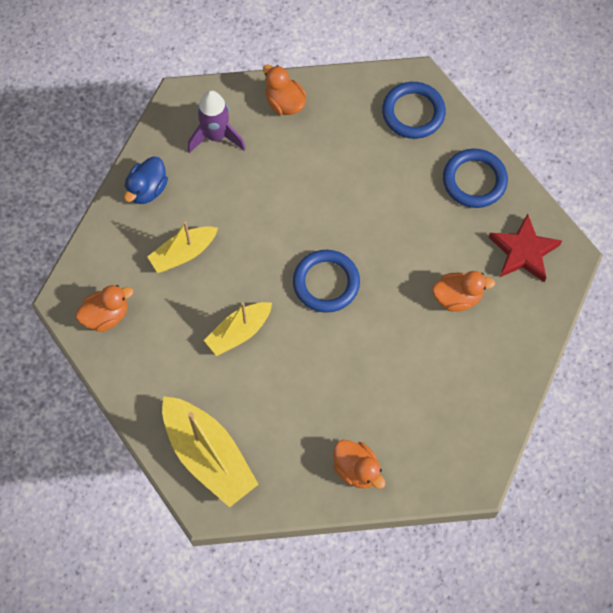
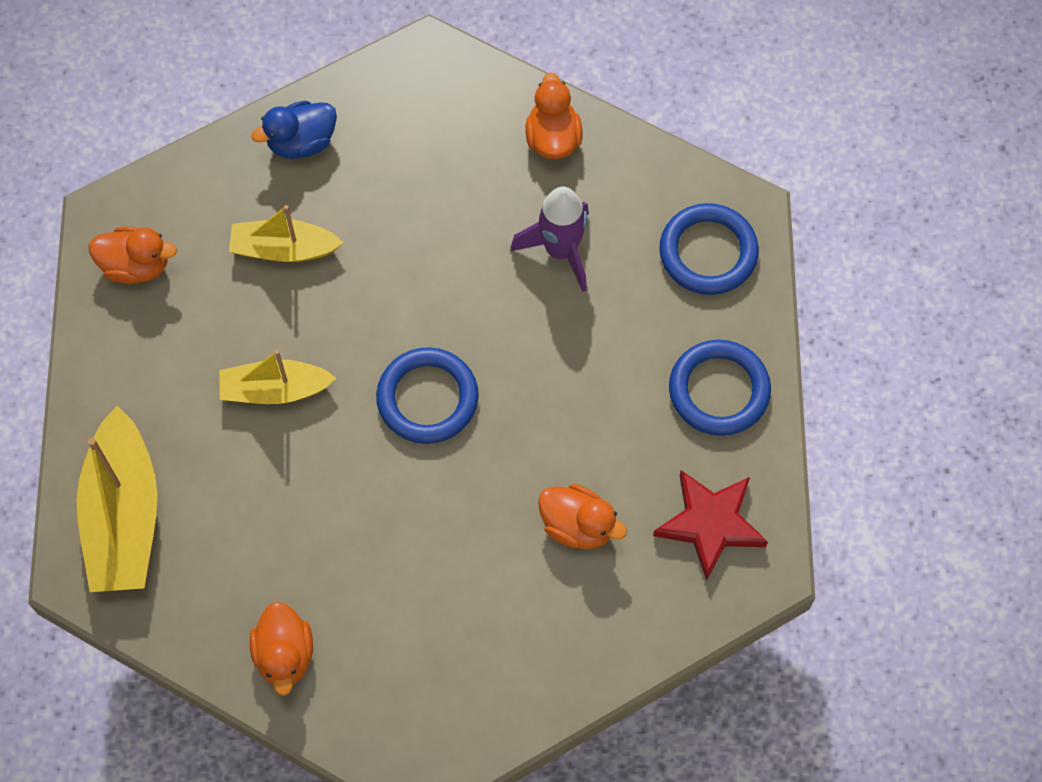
camera: 35 degrees right, 0 degrees up
purple rocket [188,90,246,153] -> purple rocket moved to [510,187,589,292]

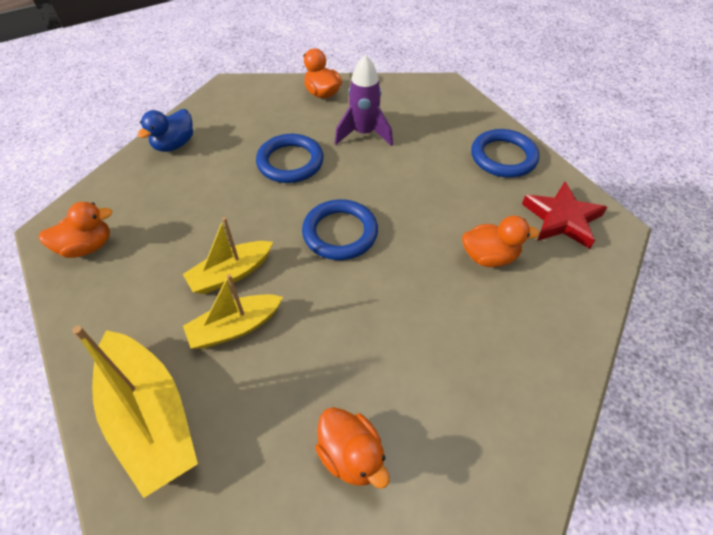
camera: 30 degrees left, 15 degrees down
yellow boat [229,205,344,262] -> yellow boat moved to [183,274,283,349]
blue ring [659,203,759,295] -> blue ring moved to [256,134,324,183]

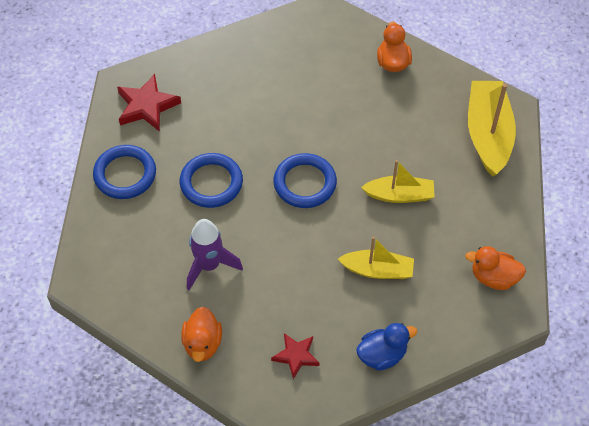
camera: 145 degrees left, 5 degrees up
yellow boat [183,274,283,349] -> yellow boat moved to [338,236,414,279]
blue ring [256,134,324,183] -> blue ring moved to [180,153,243,208]
orange duck [462,216,540,267] -> none
none -> red star [271,333,320,379]

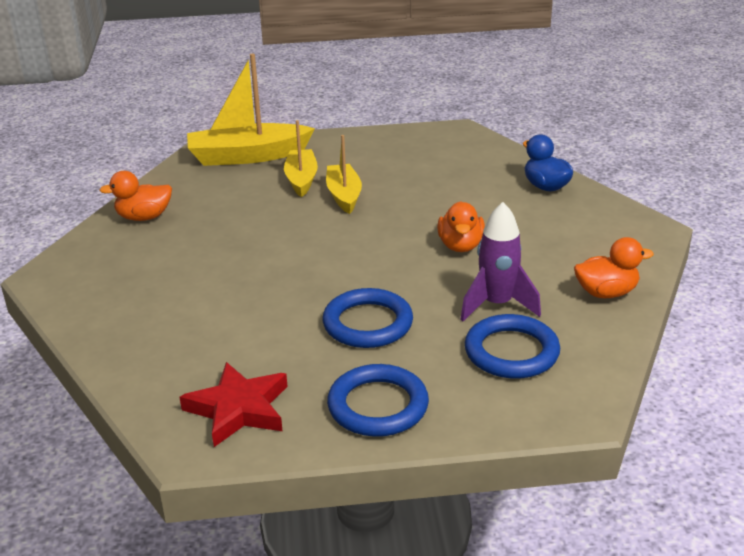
camera: 100 degrees left, 25 degrees down
red star [271,333,320,379] -> none
blue ring [273,153,337,208] -> blue ring moved to [465,314,560,379]
yellow boat [338,236,414,279] -> yellow boat moved to [284,120,318,197]
orange duck [465,246,526,290] -> orange duck moved to [437,201,485,252]

